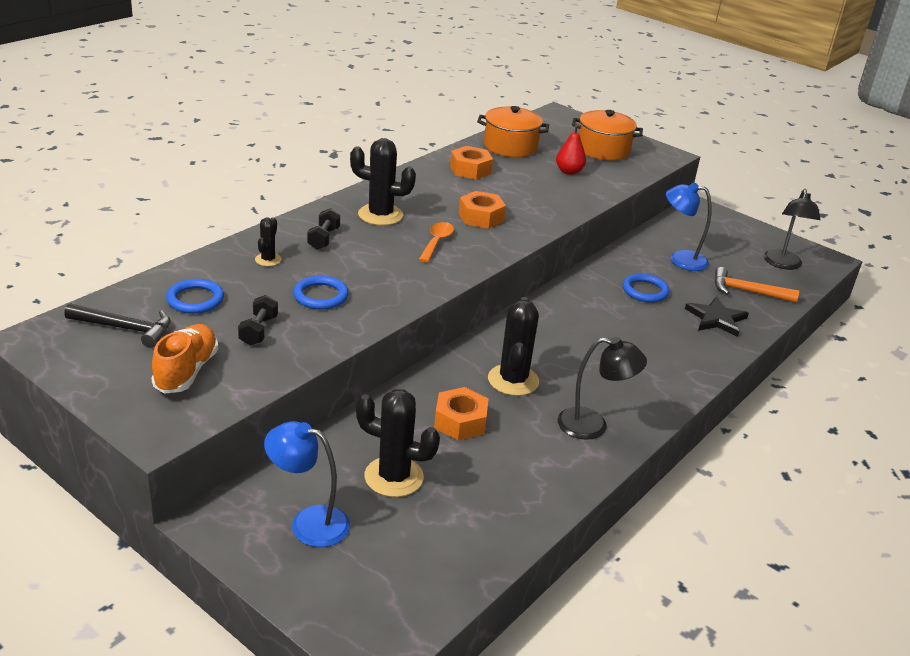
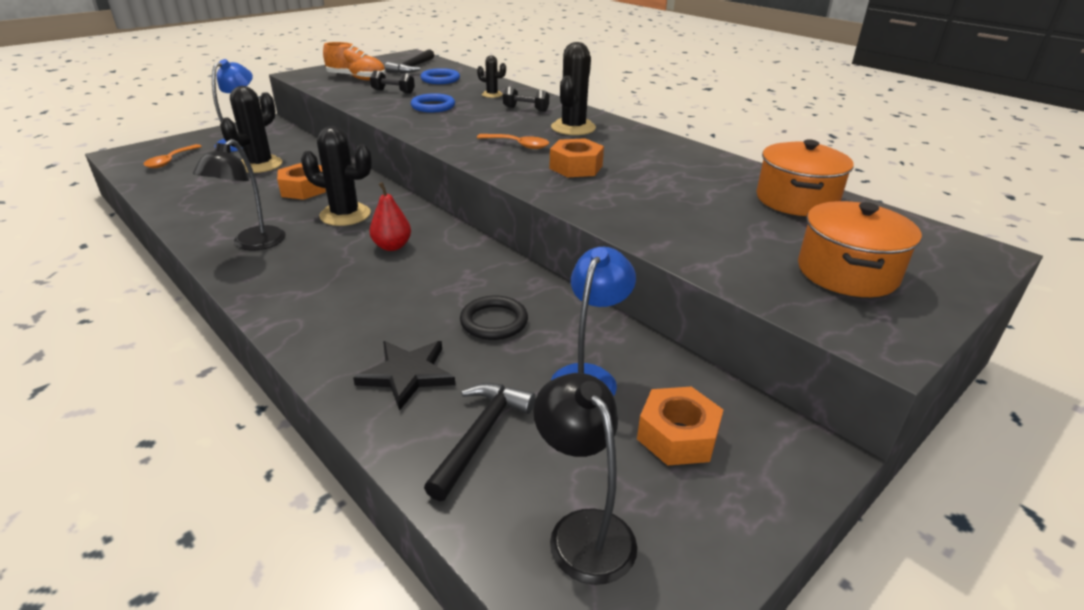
camera: 100 degrees right, 0 degrees up
orange nut [450,146,493,180] -> orange nut moved to [637,386,723,466]
red pear [556,125,586,175] -> red pear moved to [369,182,411,251]
blue ring [622,273,670,302] -> black ring [460,296,528,340]
orange hammer [715,267,799,302] -> black hammer [424,383,536,501]
black lamp [764,189,821,270] -> black lamp turned 45 degrees clockwise [533,373,637,585]
none -> orange spoon [143,144,202,168]

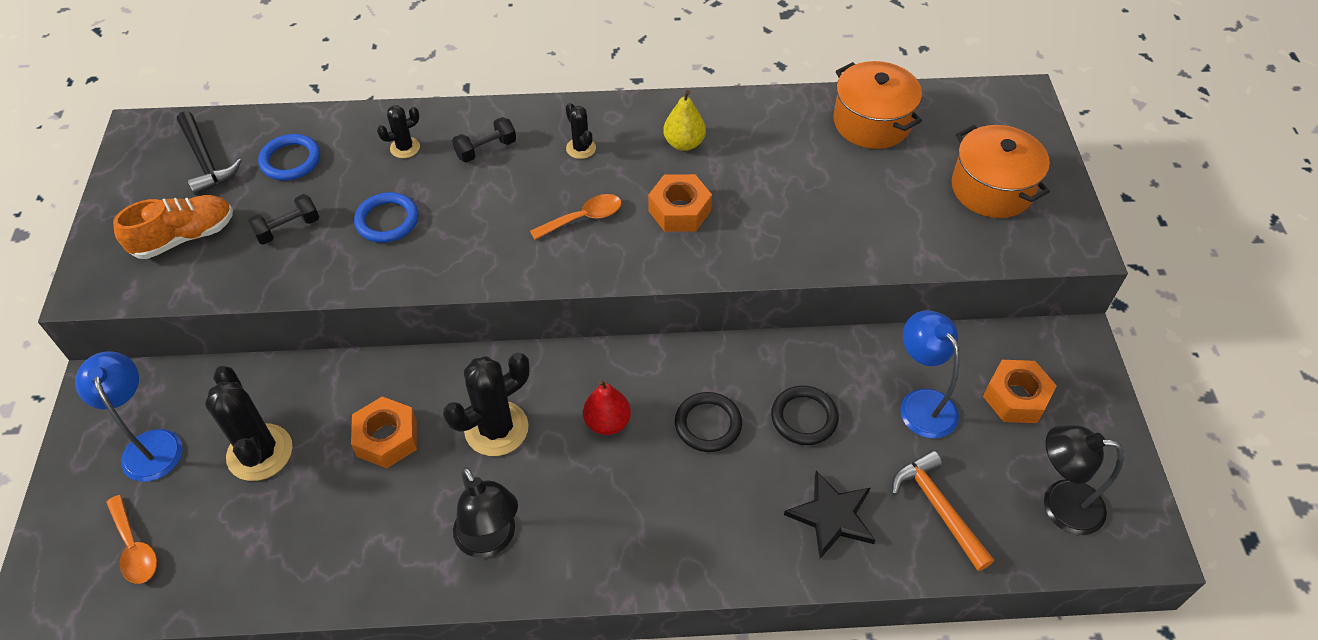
camera: 50 degrees left, 20 degrees up
black hammer [424,383,536,501] -> orange hammer [892,450,994,571]
black cactus [551,42,596,135] -> black cactus [566,103,596,159], size x0.53
none -> yellow pear [663,90,706,151]
none -> black ring [675,392,742,452]

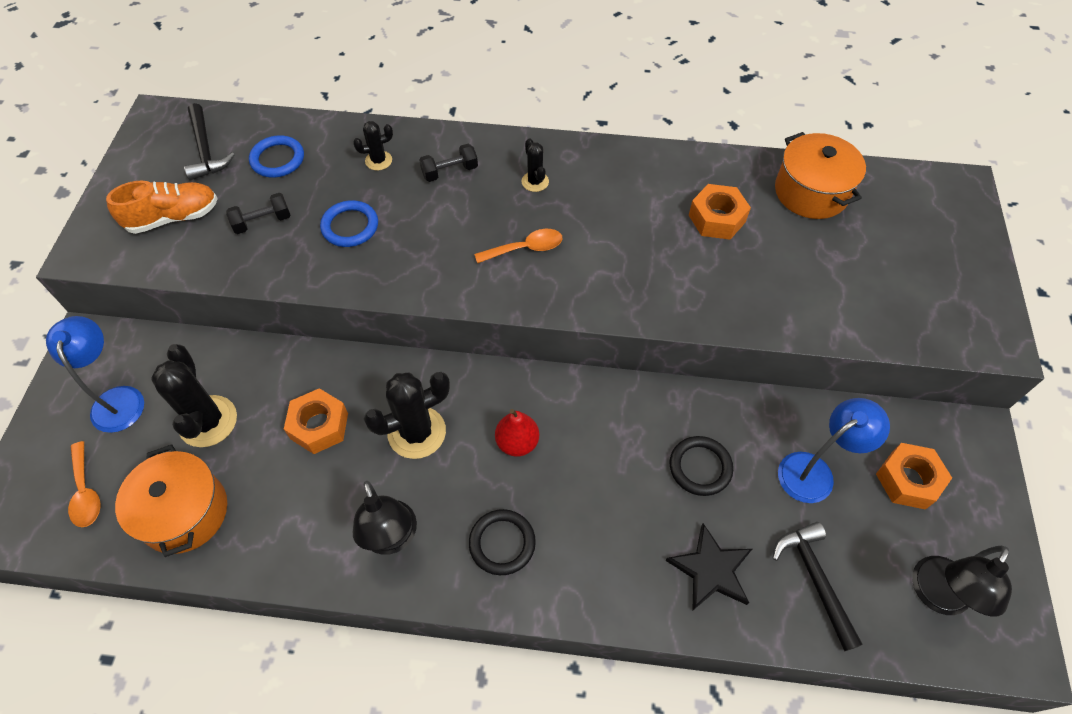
camera: 10 degrees right, 5 degrees up
orange nut [648,174,712,232] -> orange nut moved to [689,184,751,240]
yellow pear [663,90,706,151] -> none
black ring [675,392,742,452] -> black ring moved to [469,509,536,575]
orange hammer [892,450,994,571] -> black hammer [773,522,863,652]
blue lamp [900,310,960,439] -> blue lamp turned 75 degrees clockwise [778,398,890,503]
orange pot [952,125,1050,218] -> orange pot moved to [115,444,227,557]
black lamp [1044,425,1124,535] -> black lamp turned 75 degrees counterclockwise [912,546,1012,617]

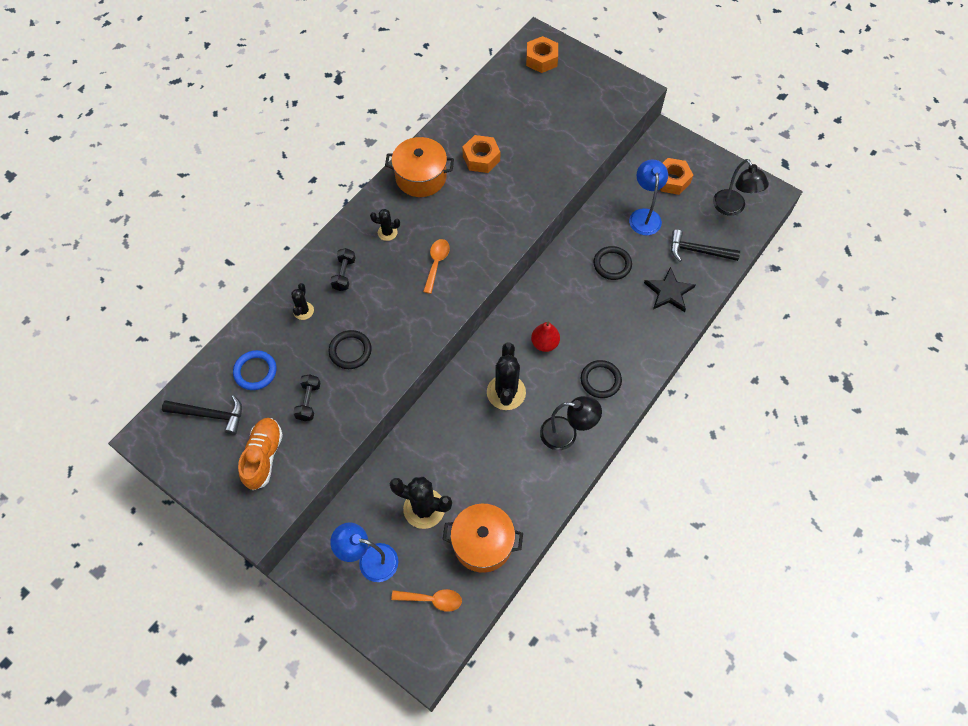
camera: 60 degrees left, 5 degrees up
orange nut [284,388,348,454] -> orange nut moved to [526,36,558,73]
blue ring [320,200,378,247] -> black ring [329,330,372,369]
orange pot [775,132,866,219] -> orange pot moved to [385,137,454,197]

